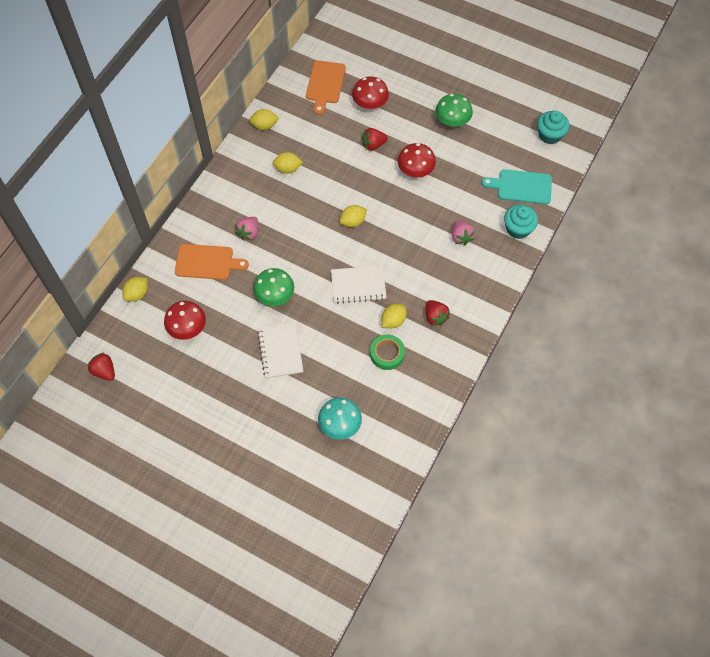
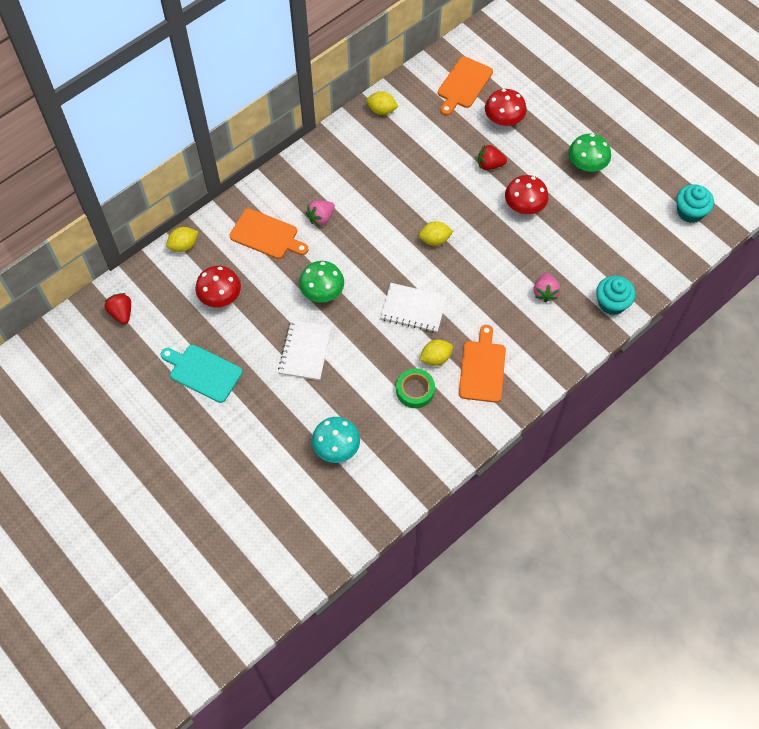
camera: 20 degrees right, 0 degrees up
yellow lemon [272,152,303,174] -> none
red strawberry [426,300,450,326] -> orange cutting board [459,325,506,403]
turquoise cutting board [482,169,552,204] -> turquoise cutting board moved to [161,345,243,403]

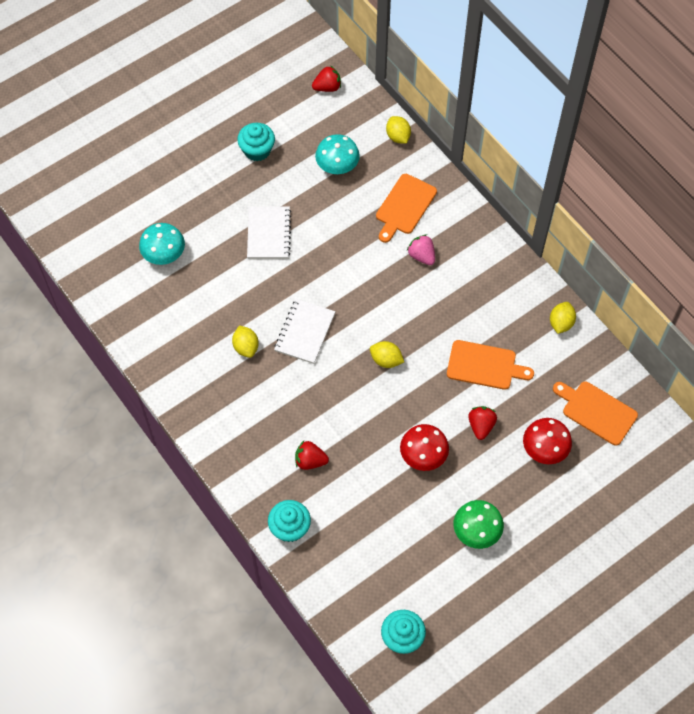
camera: 95 degrees right, 0 degrees up
turquoise cutting board [161,345,243,403] -> turquoise cupcake [237,123,275,162]
red mushroom [195,266,241,307] -> turquoise mushroom [315,134,360,174]
white notebook [278,320,332,380] -> white notebook turned 75 degrees clockwise [247,207,291,259]
green mushroom [299,261,344,303] -> none
green tape [396,369,435,408] -> none
yellow lemon [419,221,453,246] -> yellow lemon turned 60 degrees counterclockwise [370,341,404,368]
orange cutting board [459,325,506,403] -> orange cutting board moved to [447,340,534,390]
pink strawberry [534,273,560,303] -> red strawberry [295,441,329,470]

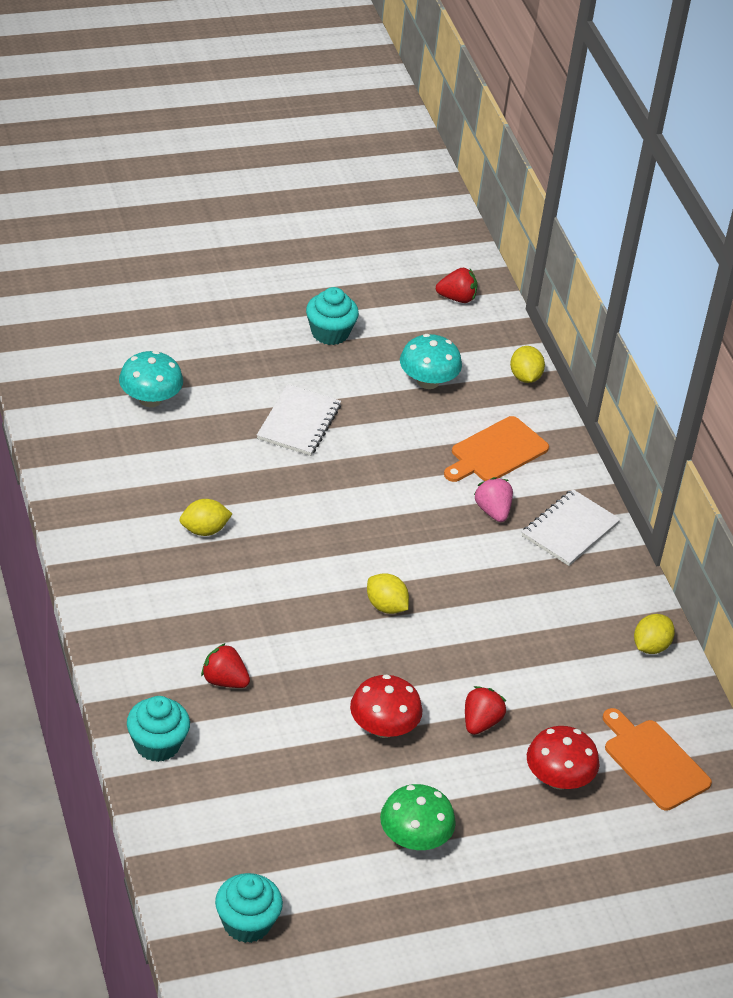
camera: 15 degrees right, 20 degrees down
yellow lemon [232,325,259,358] -> yellow lemon turned 75 degrees clockwise [179,499,232,536]
white notebook [274,299,335,364] -> white notebook moved to [522,489,621,566]
orange cutting board [447,340,534,390] -> none

